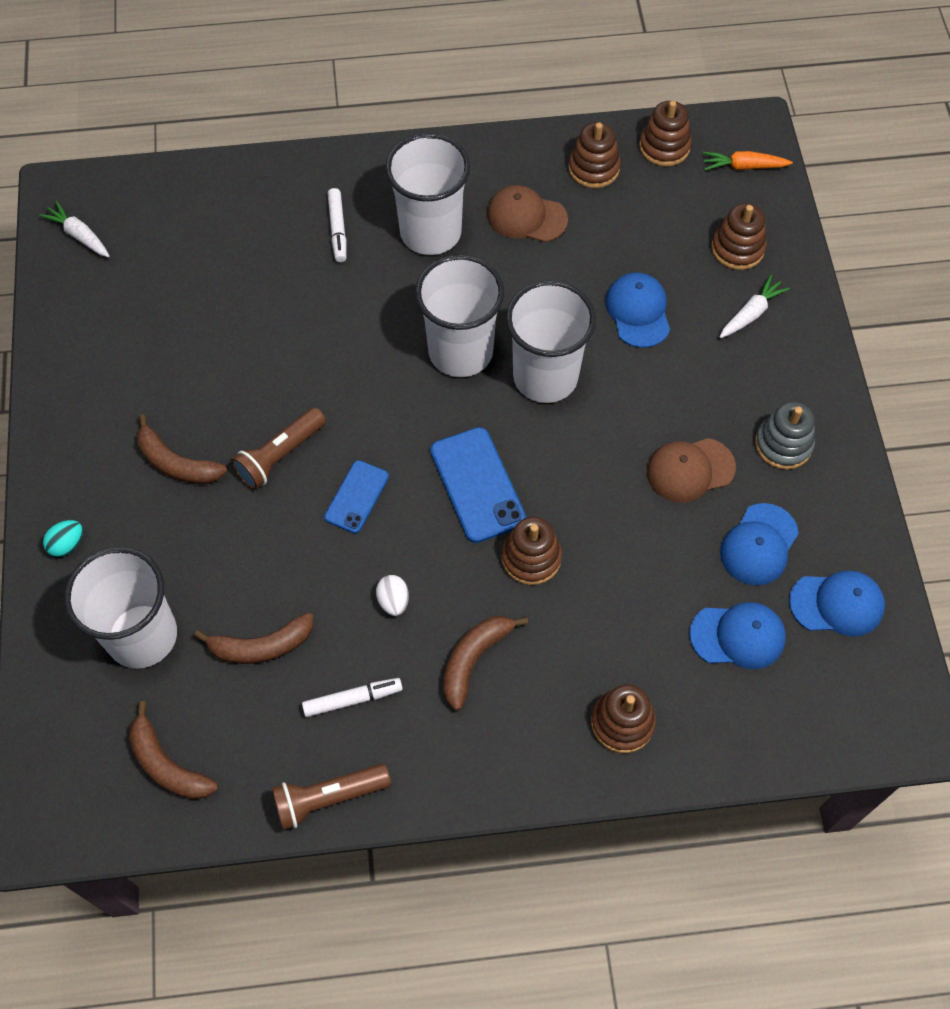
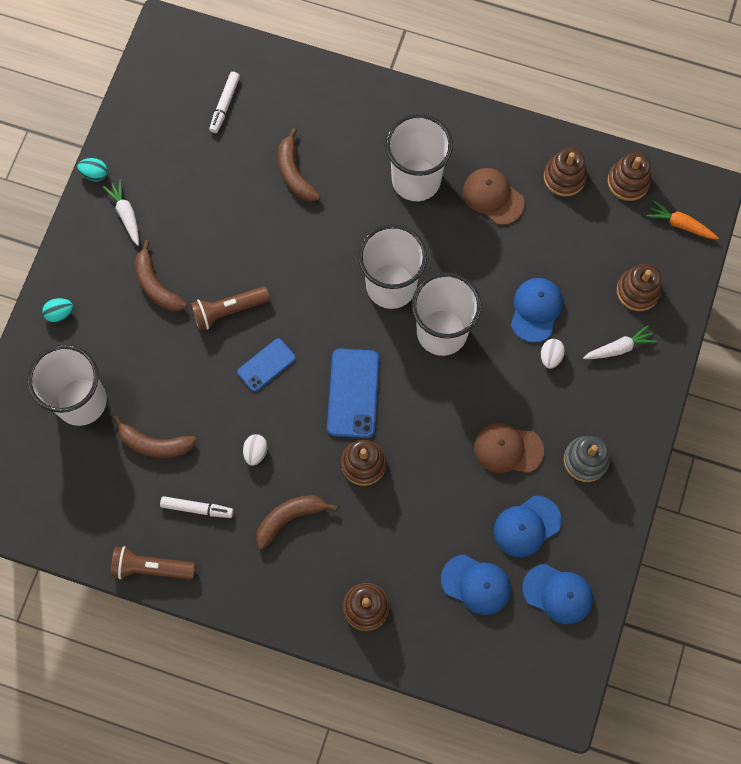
camera: 25 degrees right, 10 degrees up
white carrot [39,201,110,257] -> white carrot moved to [103,179,139,246]
brown banana [129,701,218,800] -> brown banana moved to [278,128,320,202]
white marker [328,188,347,262] -> white marker moved to [209,72,240,133]
none -> turquoise egg [77,158,108,181]
none -> white egg [541,339,565,369]

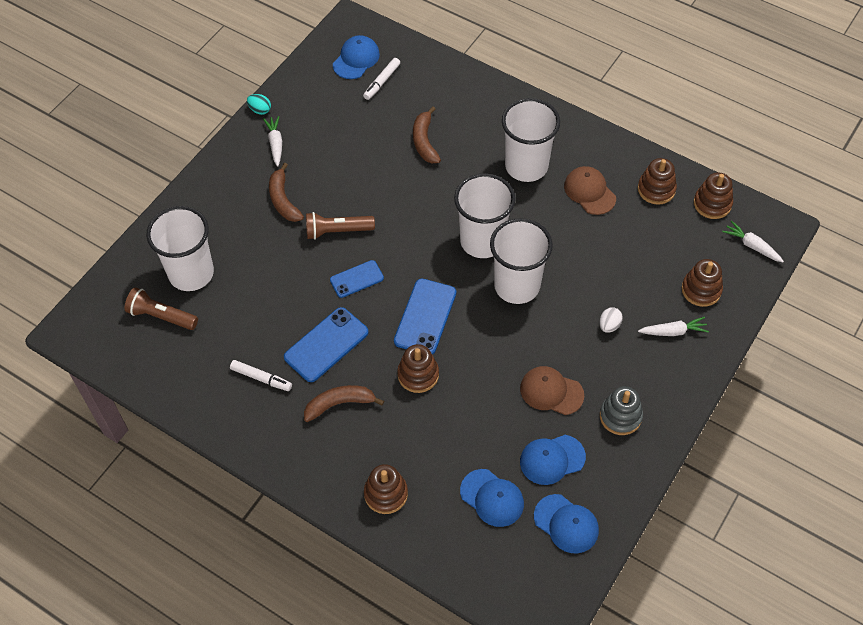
camera: 15 degrees right, 15 degrees down
turquoise egg [42,298,73,323] -> none
brown flashlight [111,546,196,580] -> brown flashlight moved to [124,287,198,330]
brown banana [113,415,196,458] -> none
white egg [243,434,267,466] -> blue phone [284,307,369,382]
blue cap [511,278,563,343] -> blue cap moved to [333,35,380,79]
orange carrot [647,200,718,239] -> white carrot [722,220,784,262]

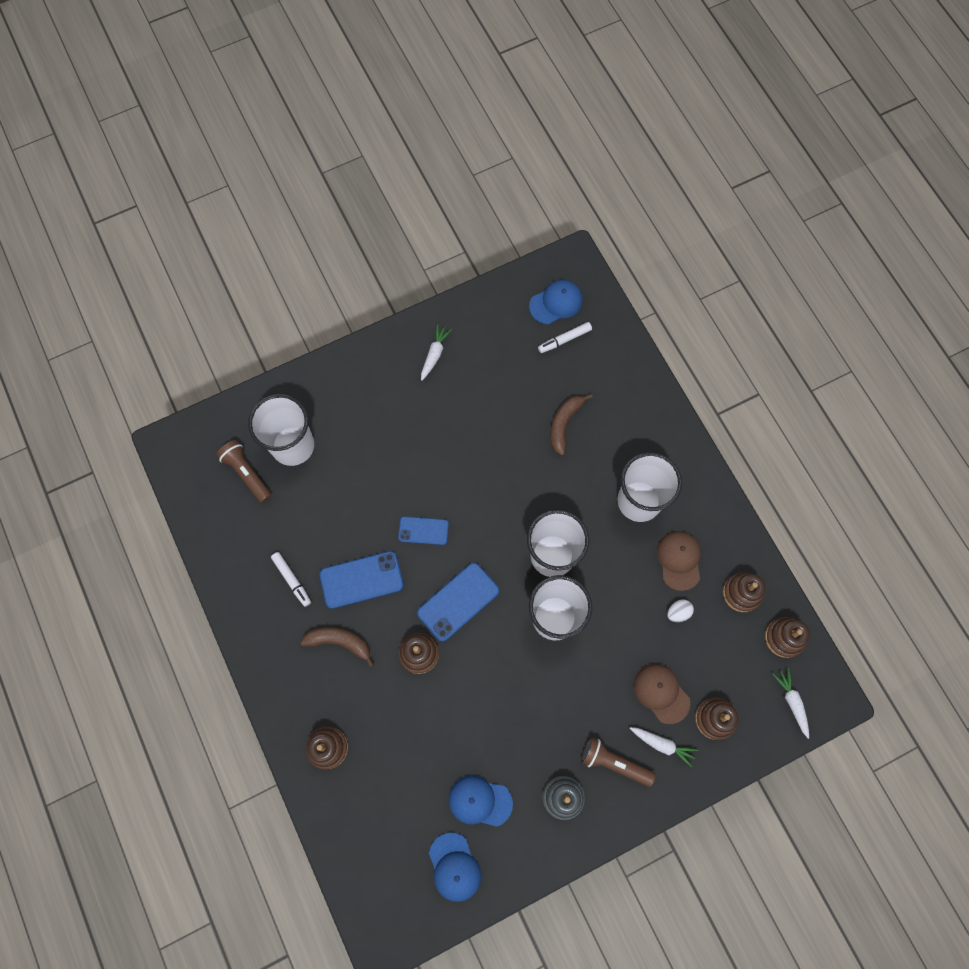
camera: 30 degrees right, 15 degrees up
turquoise egg [247,94,271,115] -> none
brown banana [269,162,304,222] -> none
brown flashlight [306,212,375,240] -> brown flashlight moved to [581,737,656,787]
blue cap [460,469,524,527] -> none
brown cap [520,366,584,415] -> brown cap moved to [634,664,690,724]
white egg [599,307,623,333] -> white egg moved to [667,600,694,622]

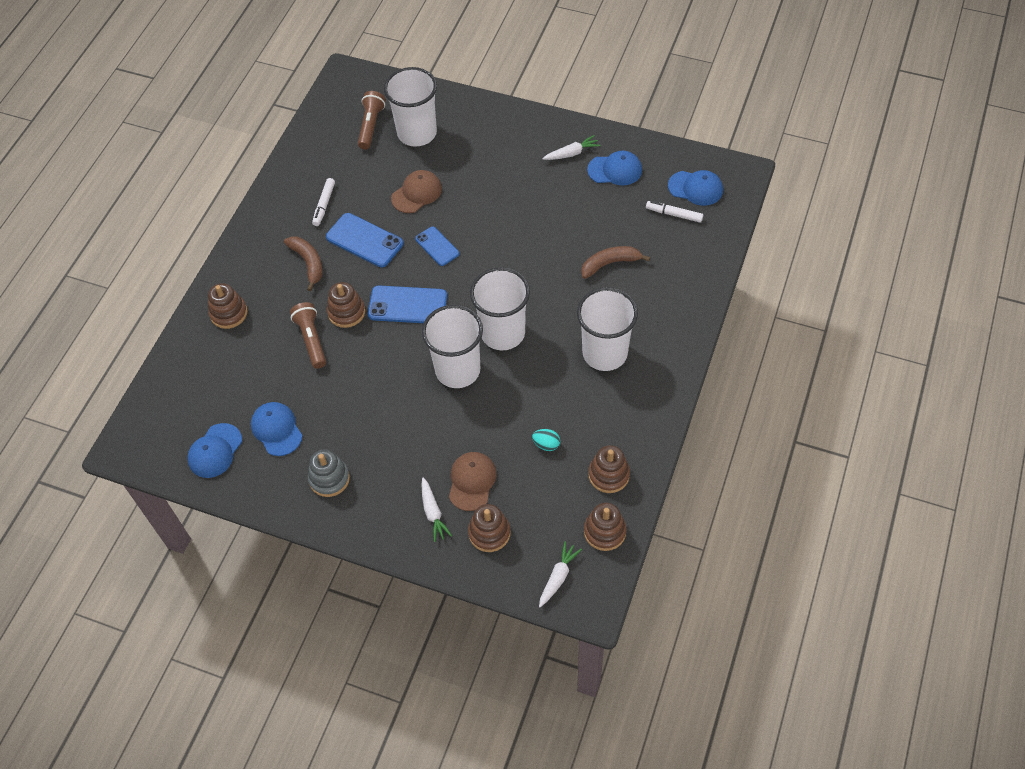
camera: 50 degrees right, 15 degrees down
brown flashlight [581,737,656,787] -> brown flashlight moved to [290,302,326,369]
brown cap [657,531,701,591] -> brown cap moved to [391,170,442,213]
white egg [667,600,694,622] -> turquoise egg [532,429,560,451]
none -> blue cap [587,151,642,185]

